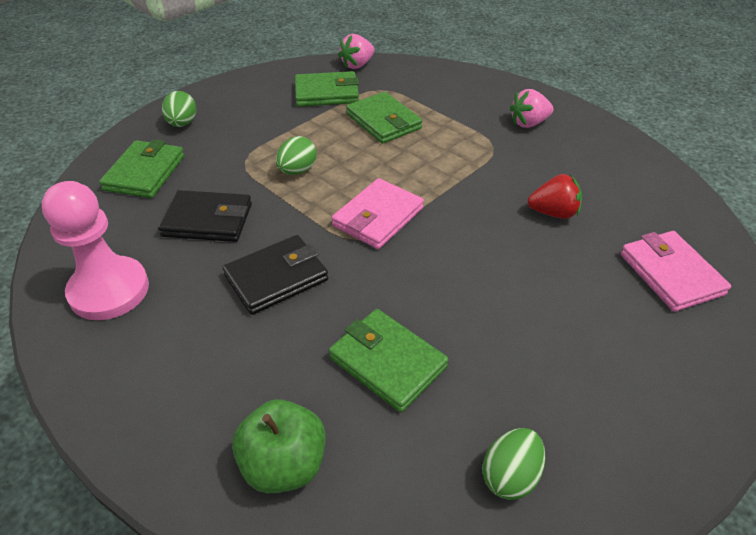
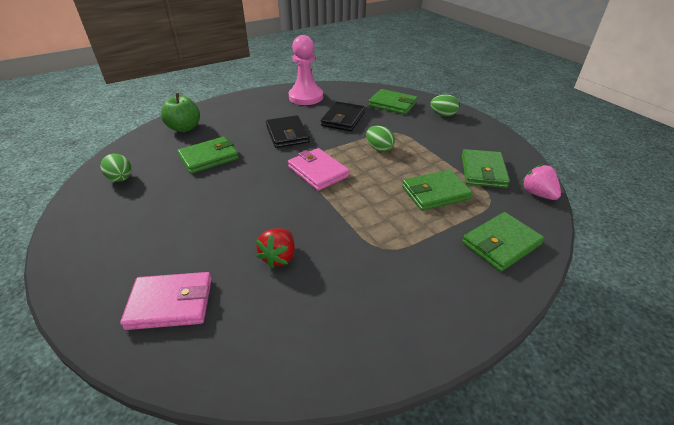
camera: 105 degrees right, 5 degrees down
pink strawberry [510,89,553,128] -> none
none -> green wallet [462,212,544,272]

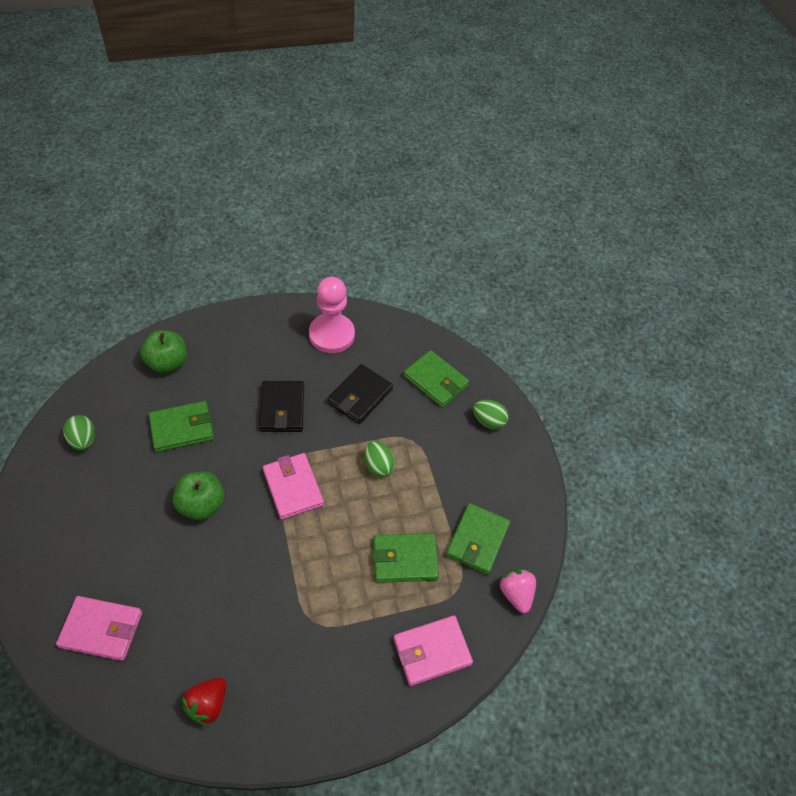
camera: 10 degrees right, 15 degrees up
red strawberry [256,228,295,268] -> red strawberry moved to [182,678,226,727]
green wallet [462,212,544,272] -> pink wallet [394,616,473,686]
none -> green apple [173,471,225,521]

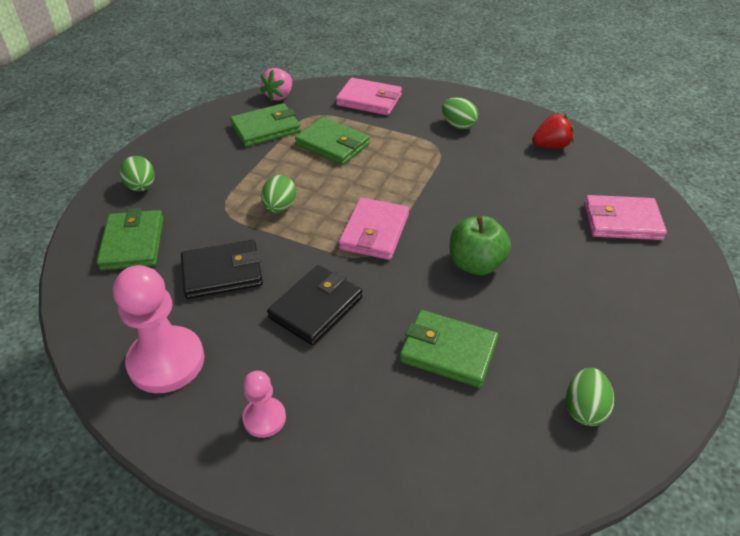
camera: 135 degrees left, 10 degrees down
pink wallet [56,596,142,661] -> pink wallet turned 45 degrees counterclockwise [584,195,667,240]
green apple [140,330,187,374] -> none
none -> pink pawn [242,371,286,438]
none -> green egg [442,97,478,130]

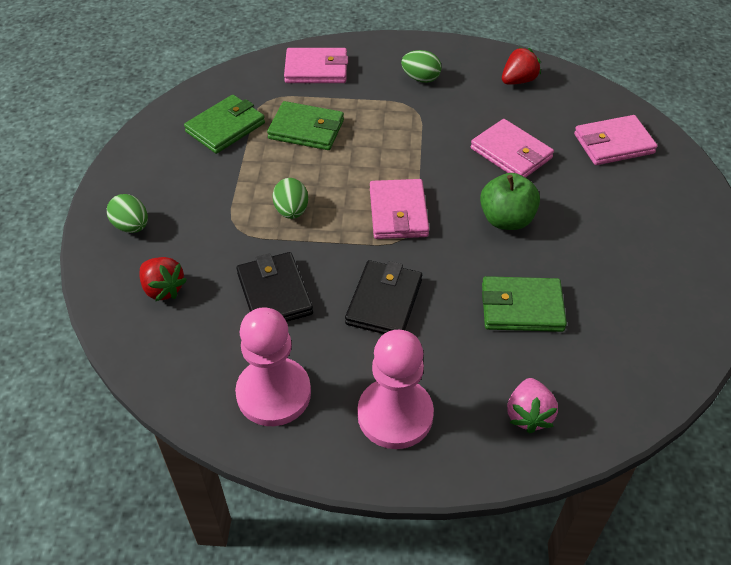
camera: 20 degrees left, 5 degrees up
green wallet [97,208,164,270] -> red strawberry [139,257,187,302]
black wallet [181,240,263,299] -> black wallet turned 75 degrees counterclockwise [236,252,313,322]
pink pawn [242,371,286,438] -> pink pawn [357,330,434,449], size x1.88
pink strawberry [260,68,292,101] -> pink strawberry moved to [507,378,558,434]
green egg [566,368,614,426] -> none
none -> pink wallet [471,119,554,178]

